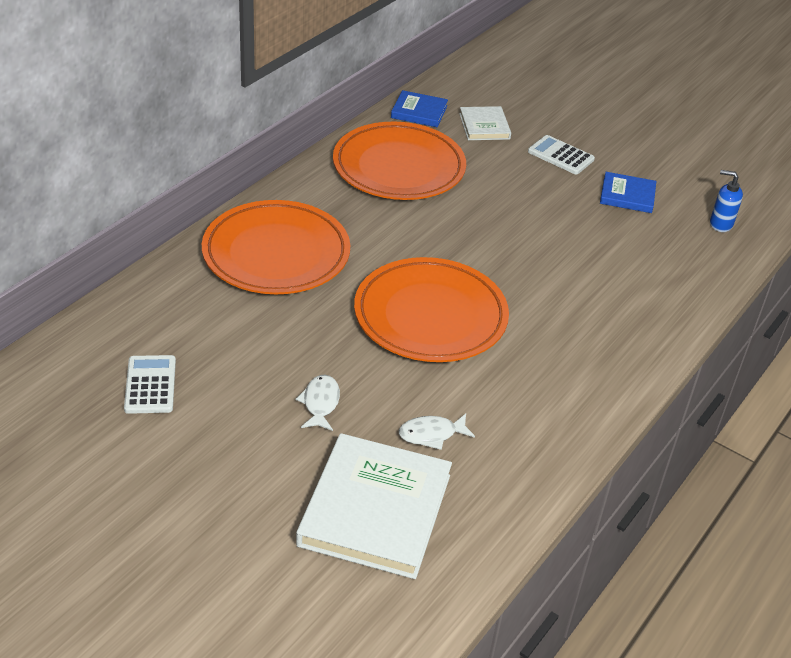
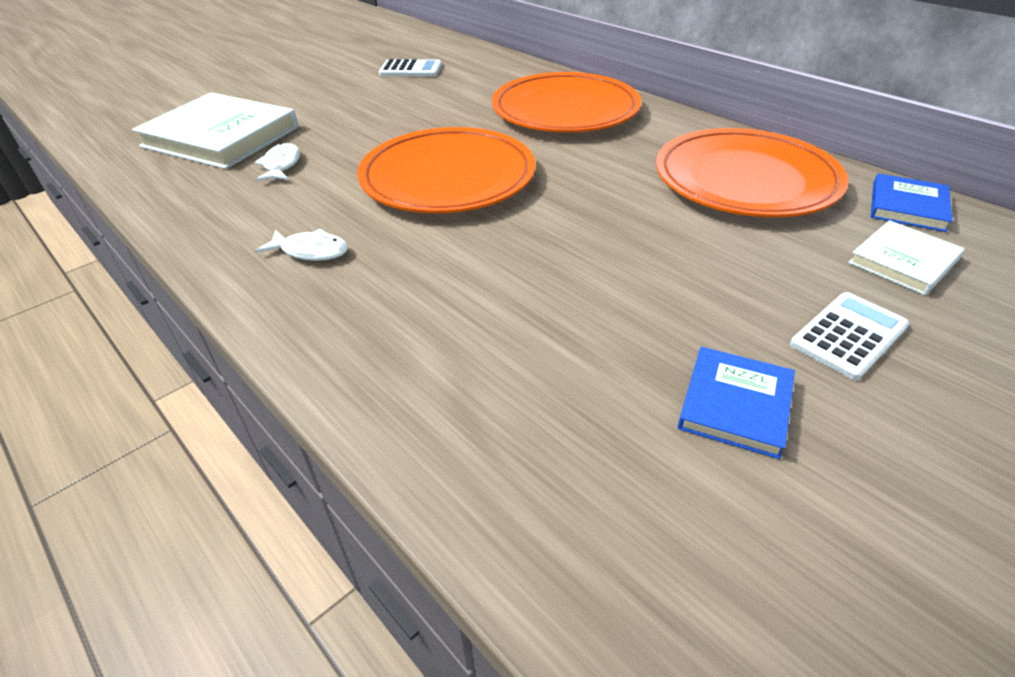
camera: 105 degrees right, 0 degrees up
white fish [296,375,340,431] -> white fish moved to [256,229,348,261]
white book [459,106,511,140] -> white book turned 45 degrees counterclockwise [848,220,965,295]
blue soap dispenser [710,170,743,232] -> none

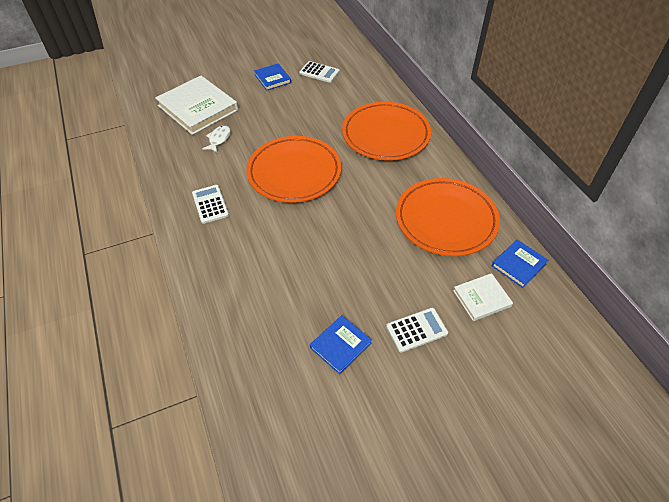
camera: 20 degrees right, 10 degrees up
white fish [256,229,348,261] -> white calculator [192,185,229,224]
none -> blue book [254,64,291,91]

